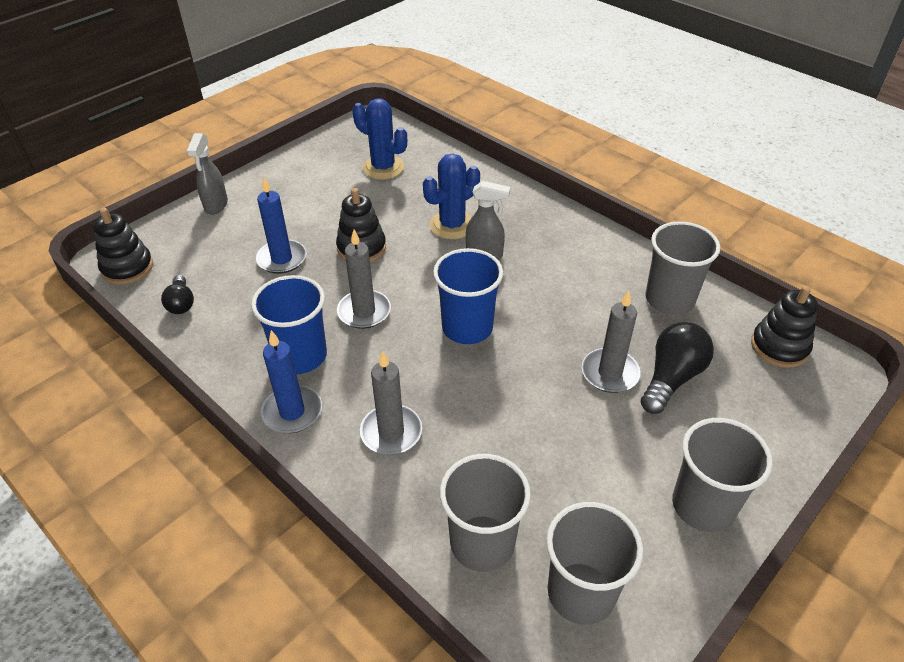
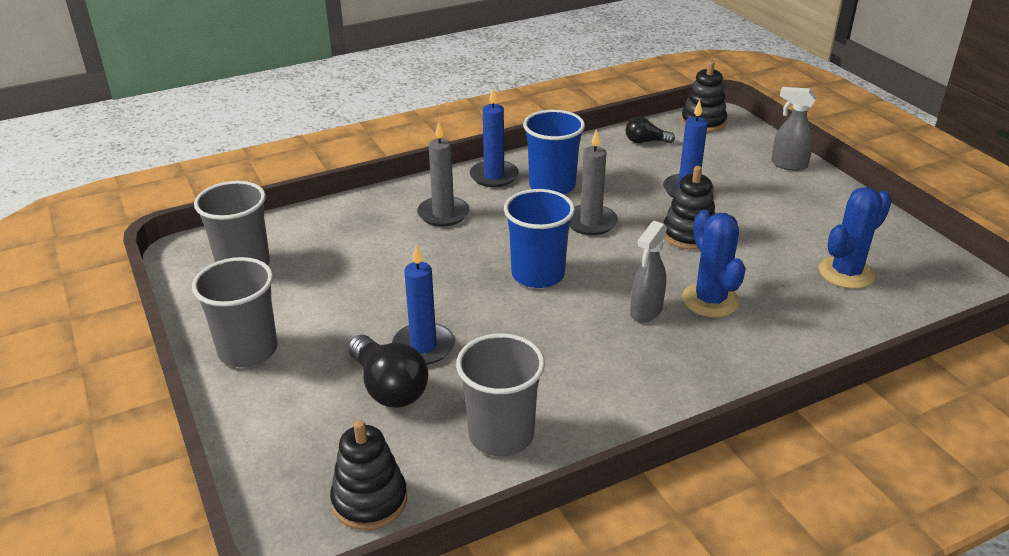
camera: 110 degrees right, 10 degrees down
grey cup [440,454,531,572] -> none
grey candle [582,291,641,393] -> blue candle [392,245,455,365]

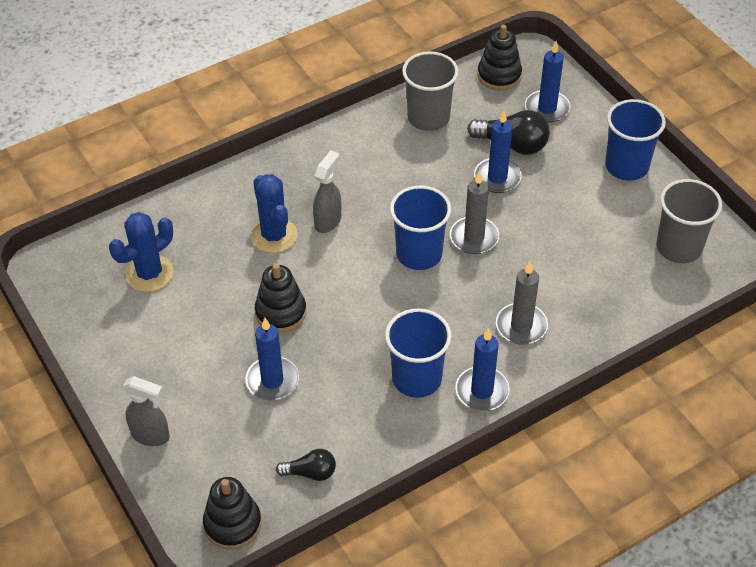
camera: 175 degrees right, 15 degrees up
grey cup [192,257,278,367] -> blue cup [605,99,666,181]
black light bulb [348,335,429,408] -> black light bulb turned 150 degrees clockwise [467,110,550,155]
grey candle [570,129,618,235] -> grey candle moved to [450,171,499,254]
none -> blue candle [525,41,570,123]

